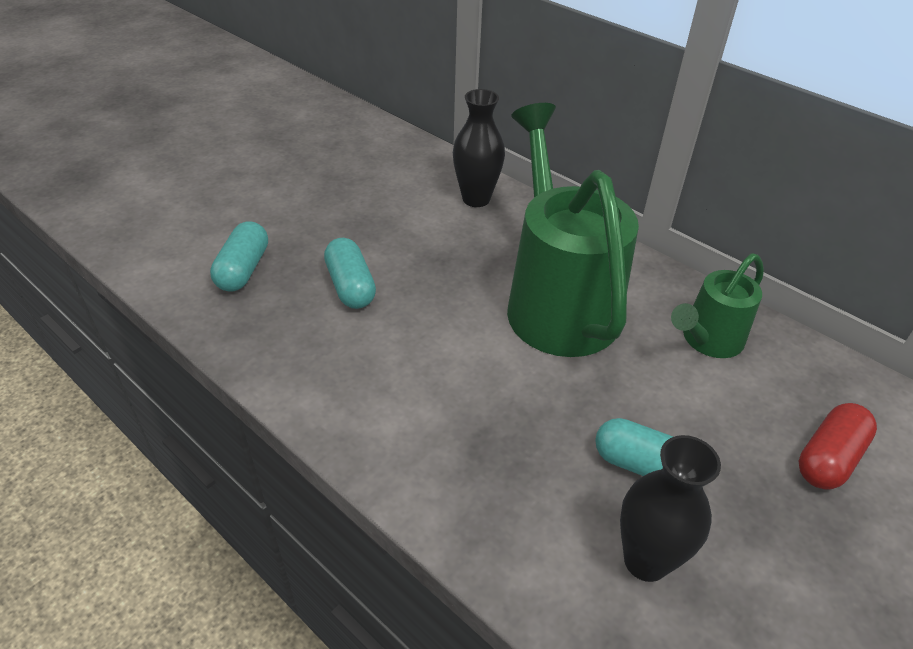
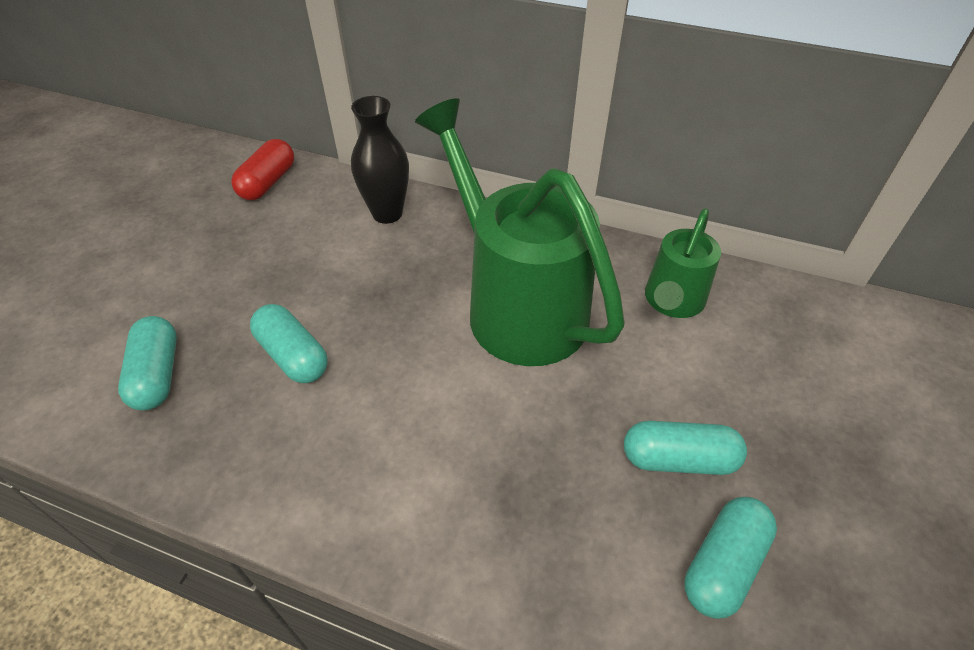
camera: 20 degrees left, 5 degrees up
black vase [620,435,721,582] -> turquoise capsule [684,497,777,619]
red capsule [799,403,877,490] -> red capsule moved to [231,139,294,200]

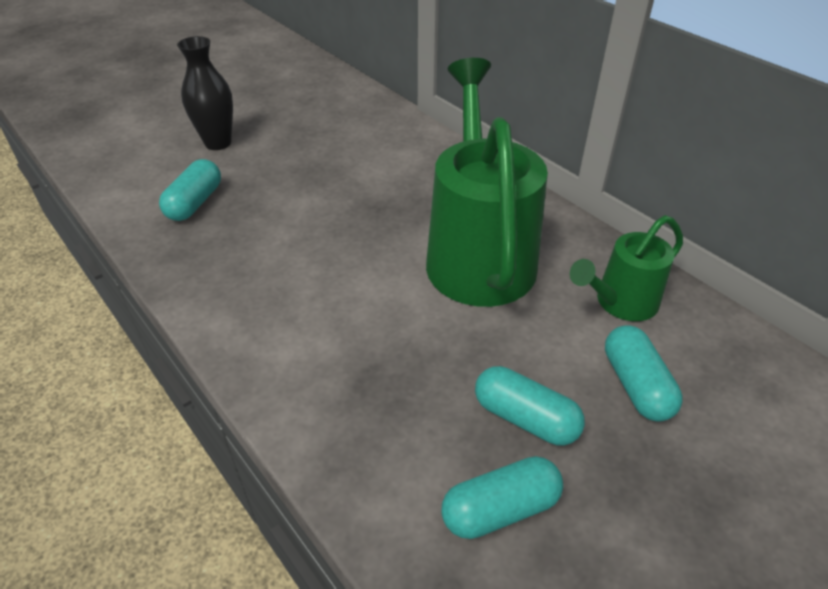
camera: 30 degrees right, 5 degrees down
red capsule [231,139,294,200] -> none
turquoise capsule [250,304,328,383] -> turquoise capsule moved to [605,325,683,422]
black vase [351,96,409,224] -> black vase moved to [177,36,233,150]

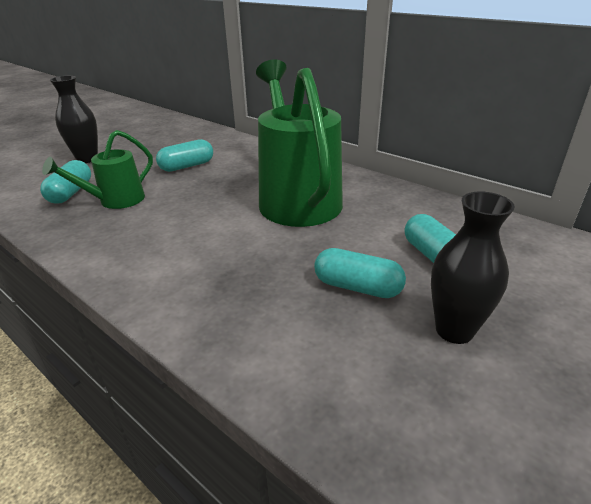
camera: 10 degrees left, 10 degrees down
turquoise capsule [441,456,563,539] -> turquoise capsule moved to [156,139,213,172]
green watering can [570,215,683,321] -> green watering can moved to [42,130,153,209]
none -> black vase [431,191,515,344]

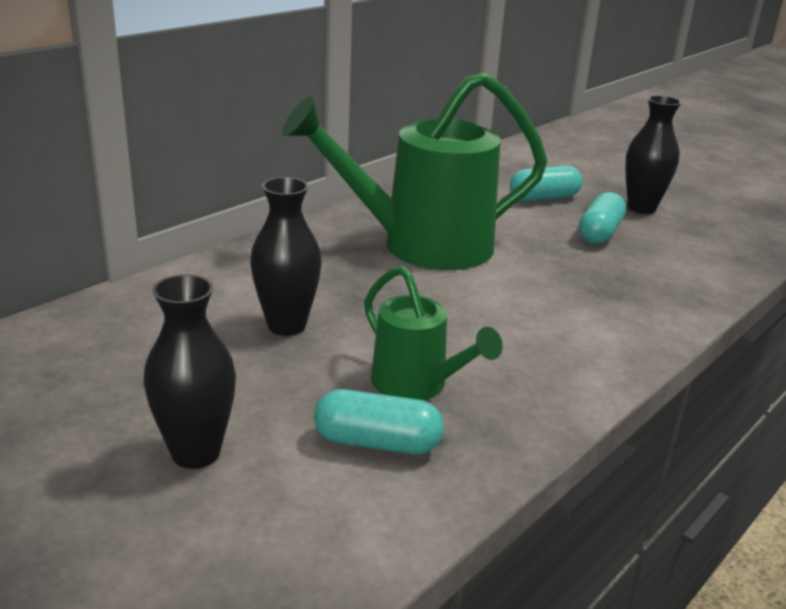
camera: 90 degrees left, 5 degrees down
turquoise capsule [156,139,213,172] -> black vase [250,177,322,336]

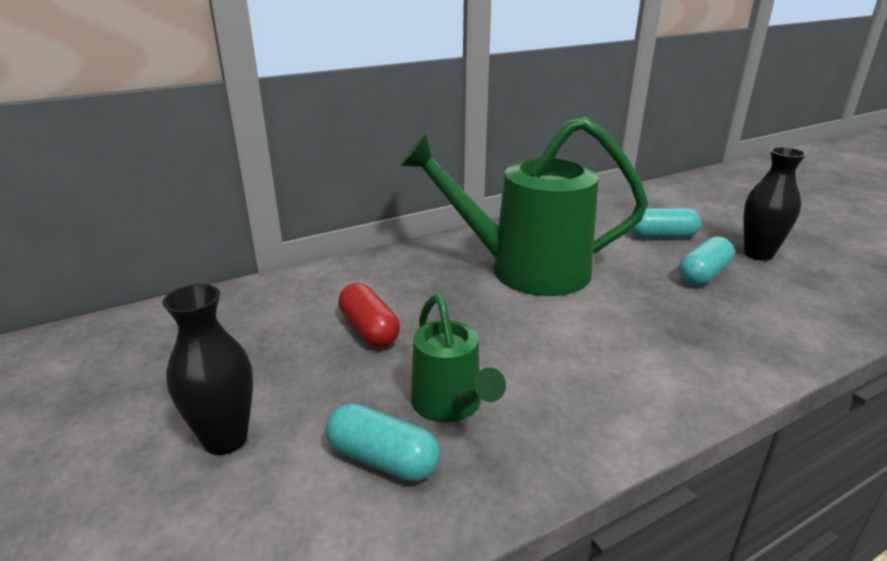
camera: 20 degrees right, 0 degrees up
black vase [250,177,322,336] -> red capsule [338,283,400,348]

